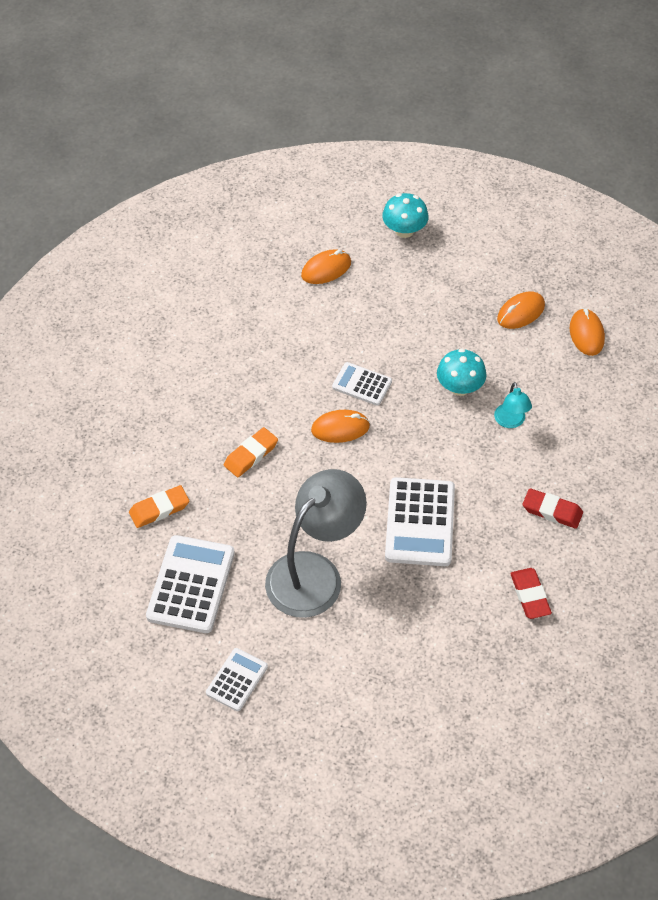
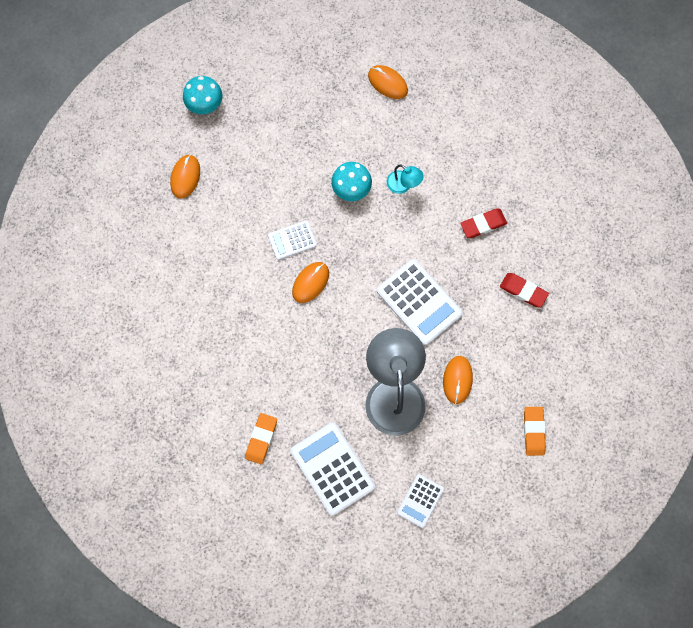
camera: 45 degrees left, 20 degrees up
white calculator [206,648,268,711] -> white calculator turned 135 degrees counterclockwise [397,474,444,528]
orange eraser [224,427,278,477] -> orange eraser moved to [524,407,546,456]
orange mouse [497,292,545,329] -> orange mouse moved to [443,356,473,404]

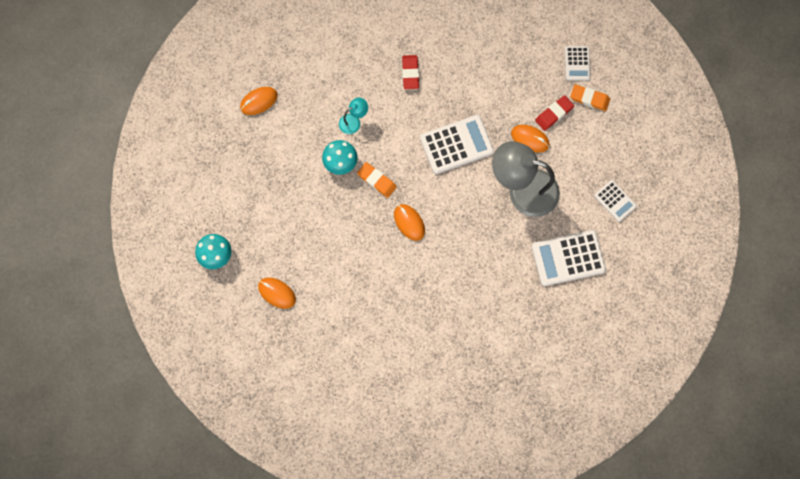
camera: 70 degrees left, 0 degrees up
orange eraser [245,413,277,464] -> orange eraser moved to [357,162,397,198]
white calculator [268,220,317,260] -> white calculator moved to [565,46,591,81]
red eraser [500,273,549,308] -> red eraser moved to [535,95,574,131]

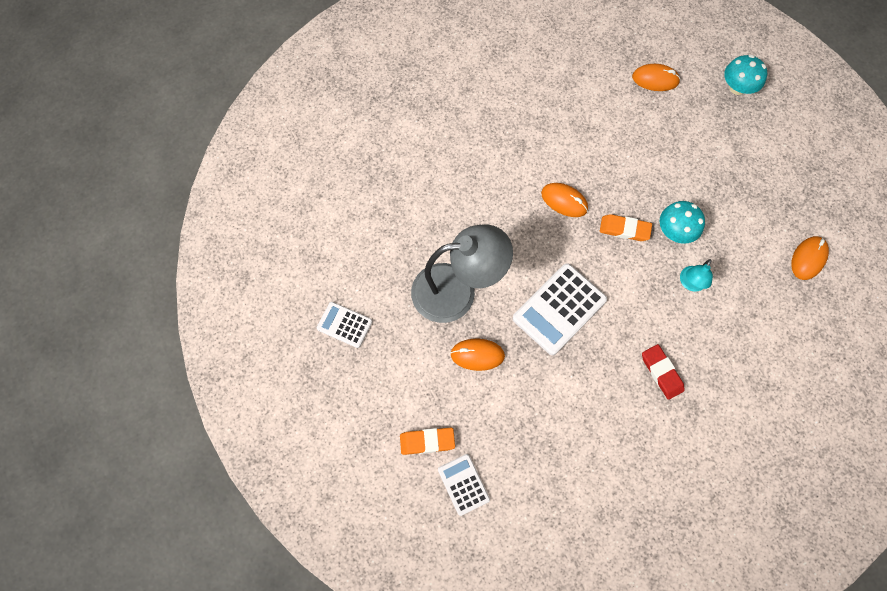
camera: 155 degrees right, 5 degrees down
white calculator [532,230,606,286] -> none
red eraser [535,95,574,131] -> none

